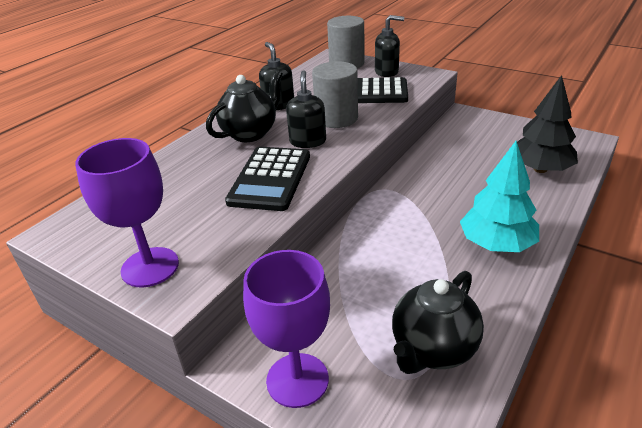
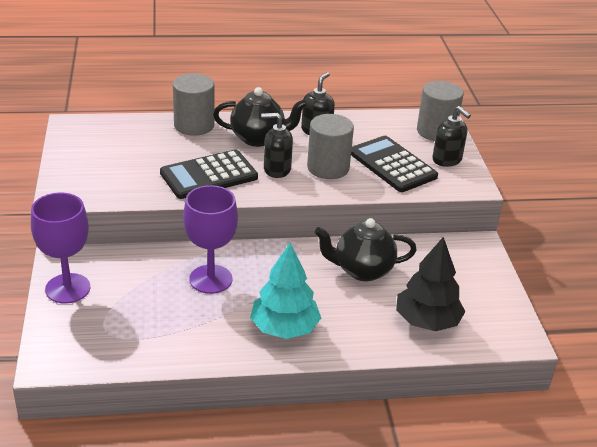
camera: 45 degrees right, 0 degrees up
purple goblet [75,138,179,287] -> purple goblet moved to [183,185,238,294]
black soap dispenser [286,70,326,148] -> black soap dispenser turned 135 degrees counterclockwise [261,113,293,178]
black teapot [392,271,484,374] -> black teapot moved to [314,218,417,281]
none -> grey cylinder [173,74,214,136]

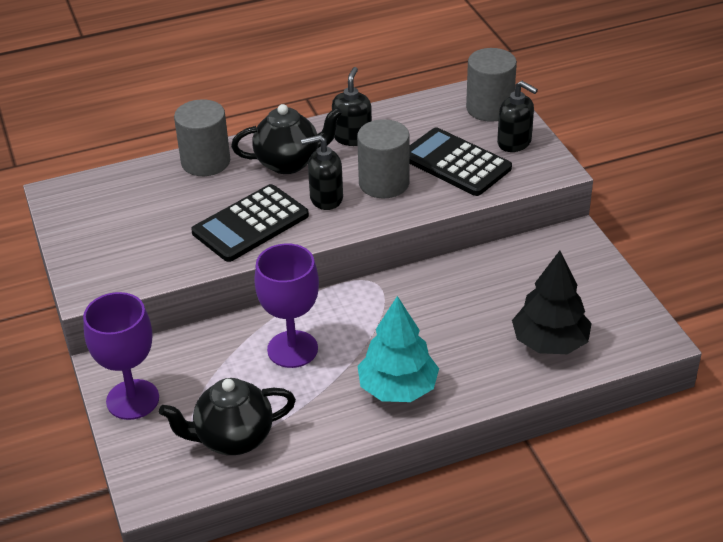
camera: 10 degrees left, 5 degrees up
black teapot [314,218,417,281] -> black teapot moved to [159,378,296,455]

